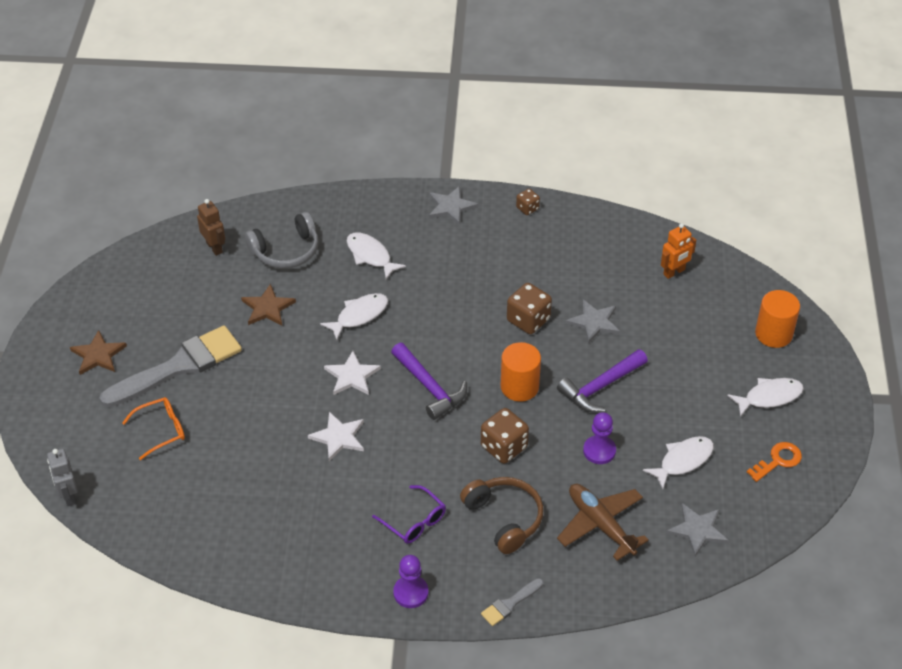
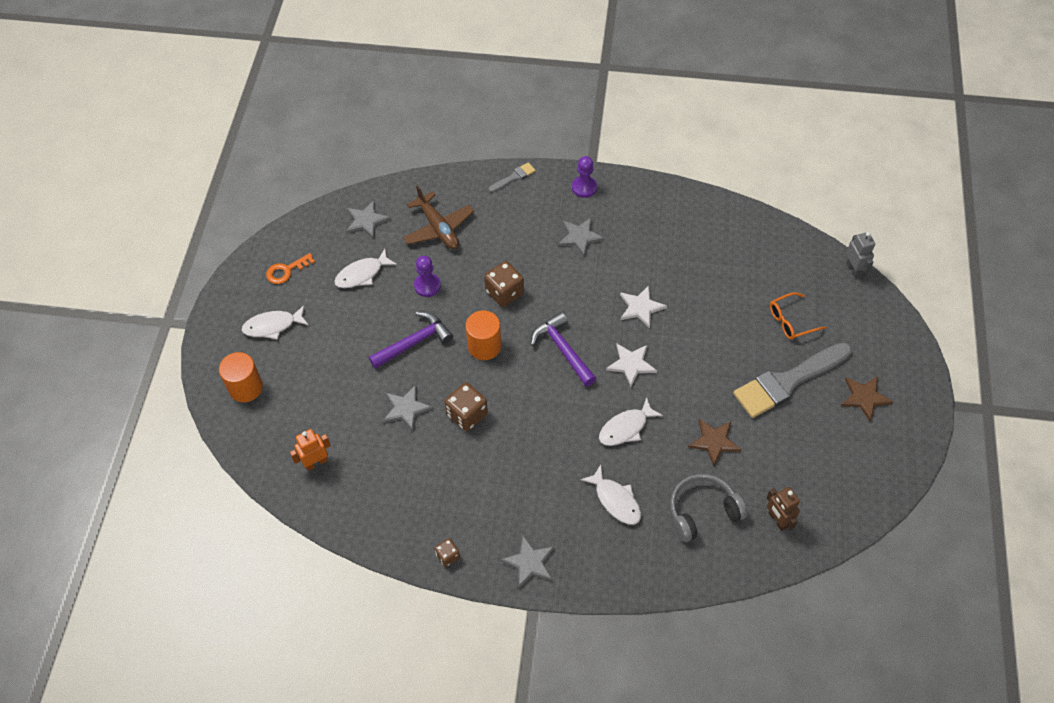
camera: 175 degrees left, 10 degrees up
purple glasses [372,485,446,544] -> grey star [558,218,605,257]
brown headphones [460,477,544,554] -> none

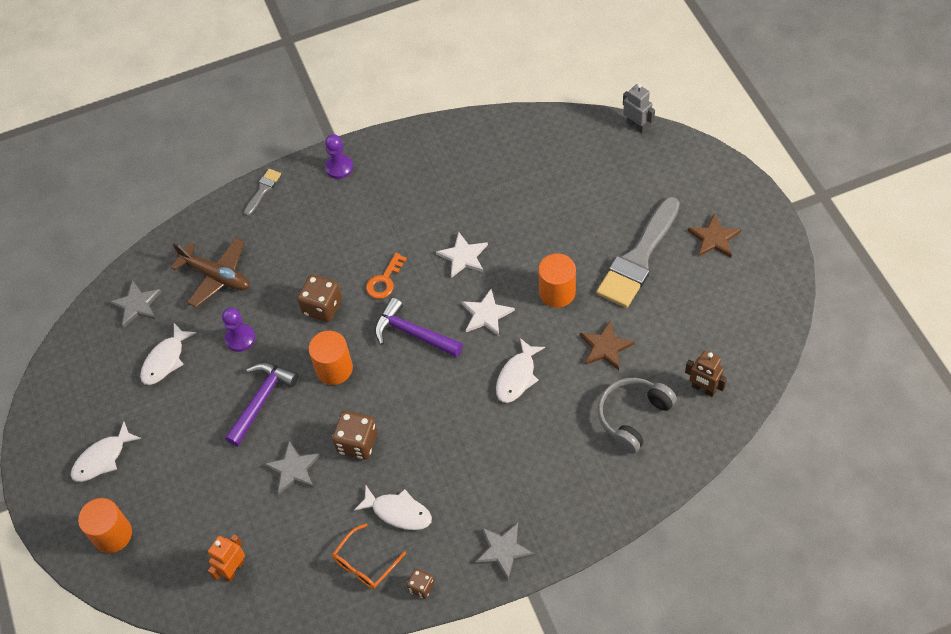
camera: 25 degrees left, 0 degrees up
orange key [266,253,315,284] -> orange key moved to [366,253,407,299]
grey star [558,218,605,257] -> none
white fish [581,465,641,525] -> white fish moved to [354,486,432,530]
orange glasses [770,292,826,340] -> orange glasses moved to [332,524,406,589]
none -> orange cylinder [538,253,576,308]

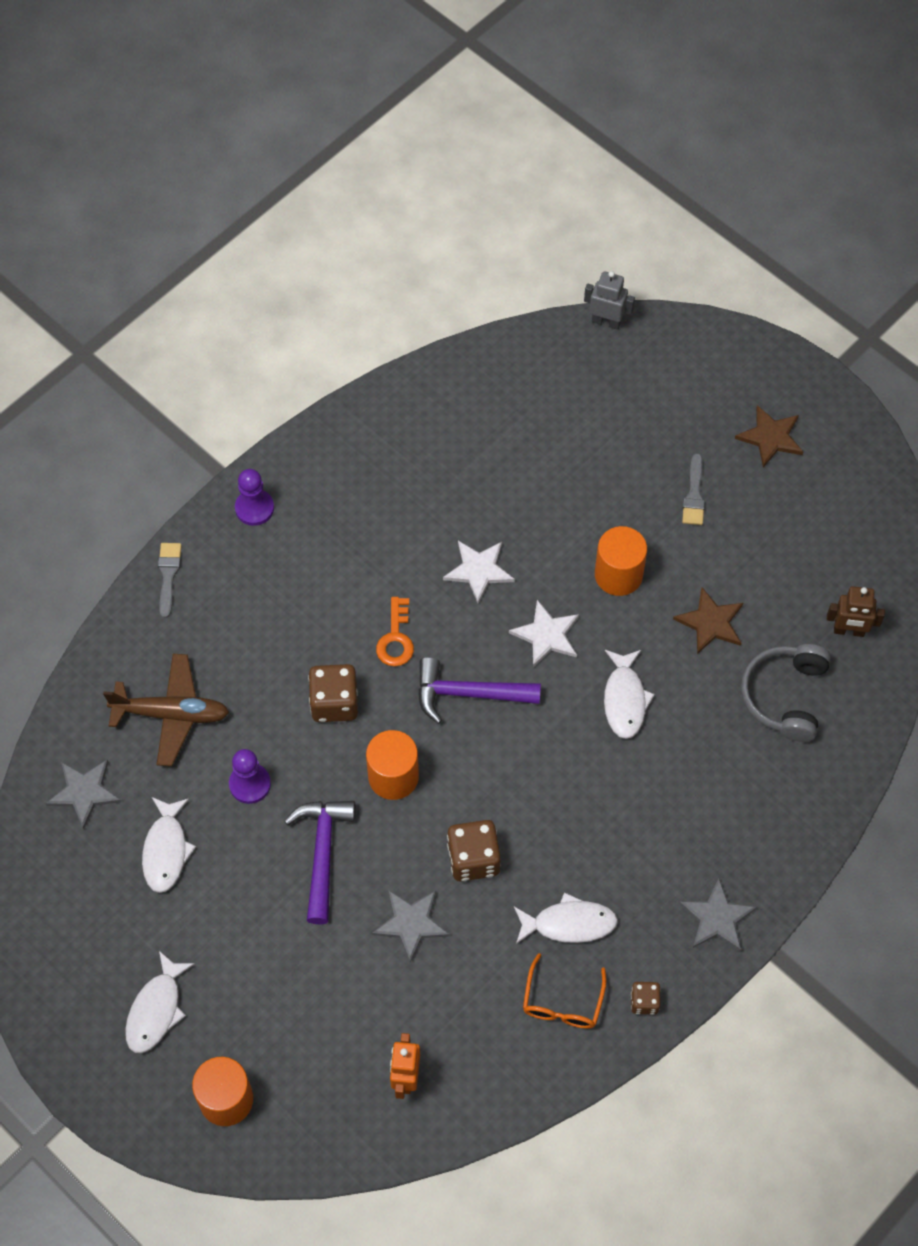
camera: 30 degrees left, 5 degrees up
grey brush [596,197,680,308] -> grey brush [682,453,705,525], size x0.44

